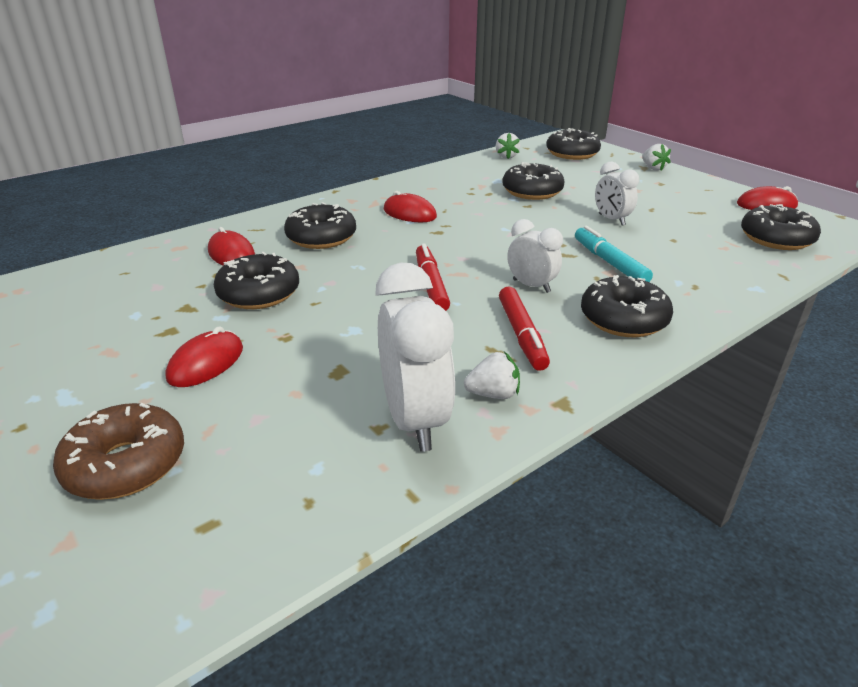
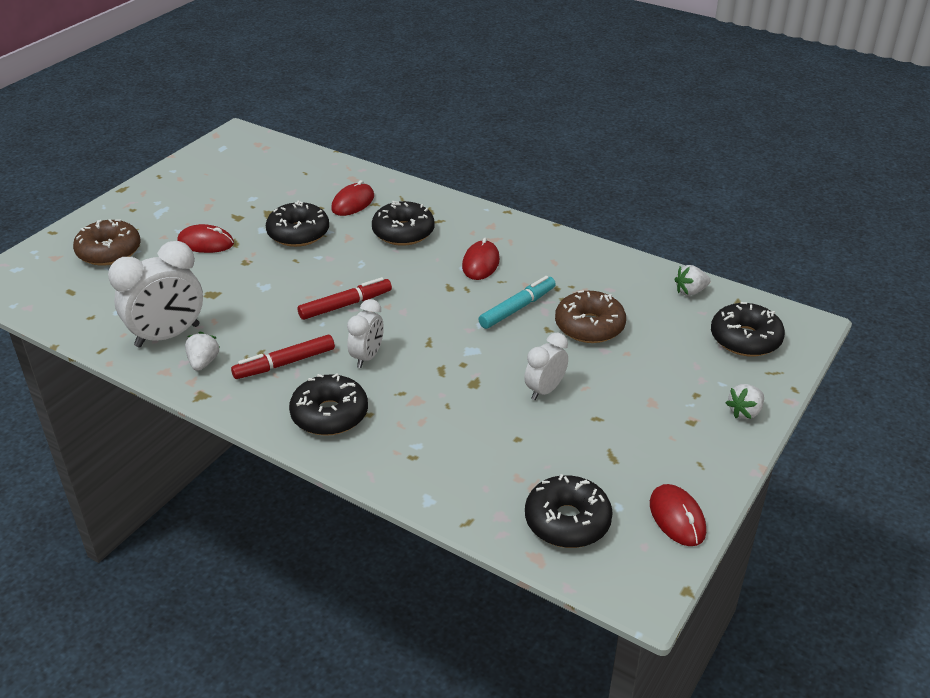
camera: 70 degrees right, 5 degrees up
white strawberry [464,352,520,399] -> white strawberry turned 150 degrees counterclockwise [185,332,219,371]
black donut [502,162,565,200] -> brown donut [555,291,626,343]
turquoise marker [575,226,653,282] -> turquoise marker moved to [479,276,556,329]

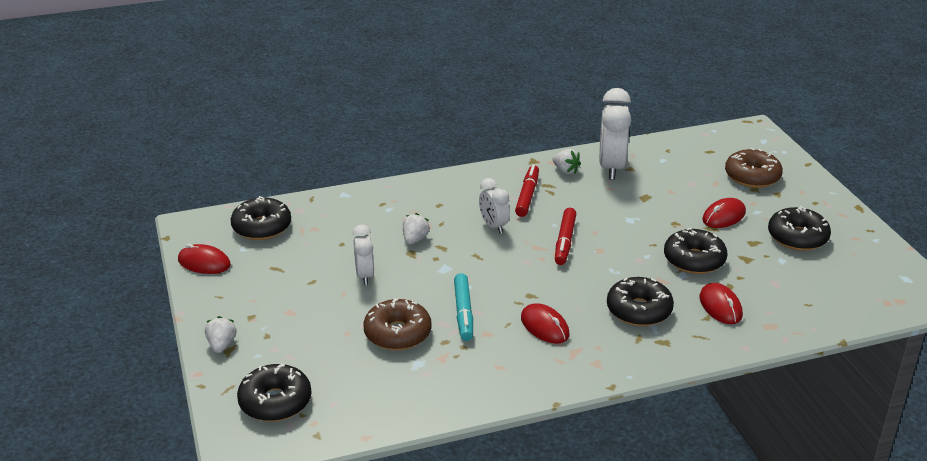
camera: 130 degrees right, 5 degrees down
black donut [289,373,368,436] -> black donut moved to [768,206,831,251]
white strawberry [674,265,711,296] -> white strawberry moved to [403,213,430,244]

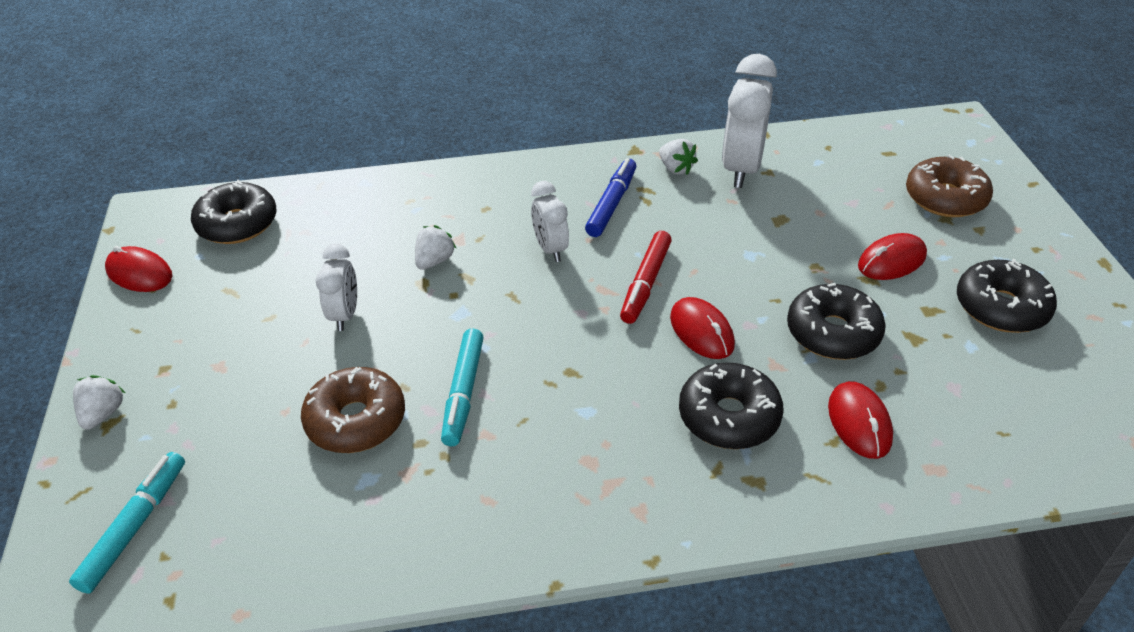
camera: 10 degrees right, 10 degrees up
black donut [237,364,312,421] -> turquoise marker [69,452,185,594]
red marker [515,165,539,217] -> blue marker [585,158,637,237]
red mouse [521,303,570,343] -> red mouse moved to [670,297,735,359]

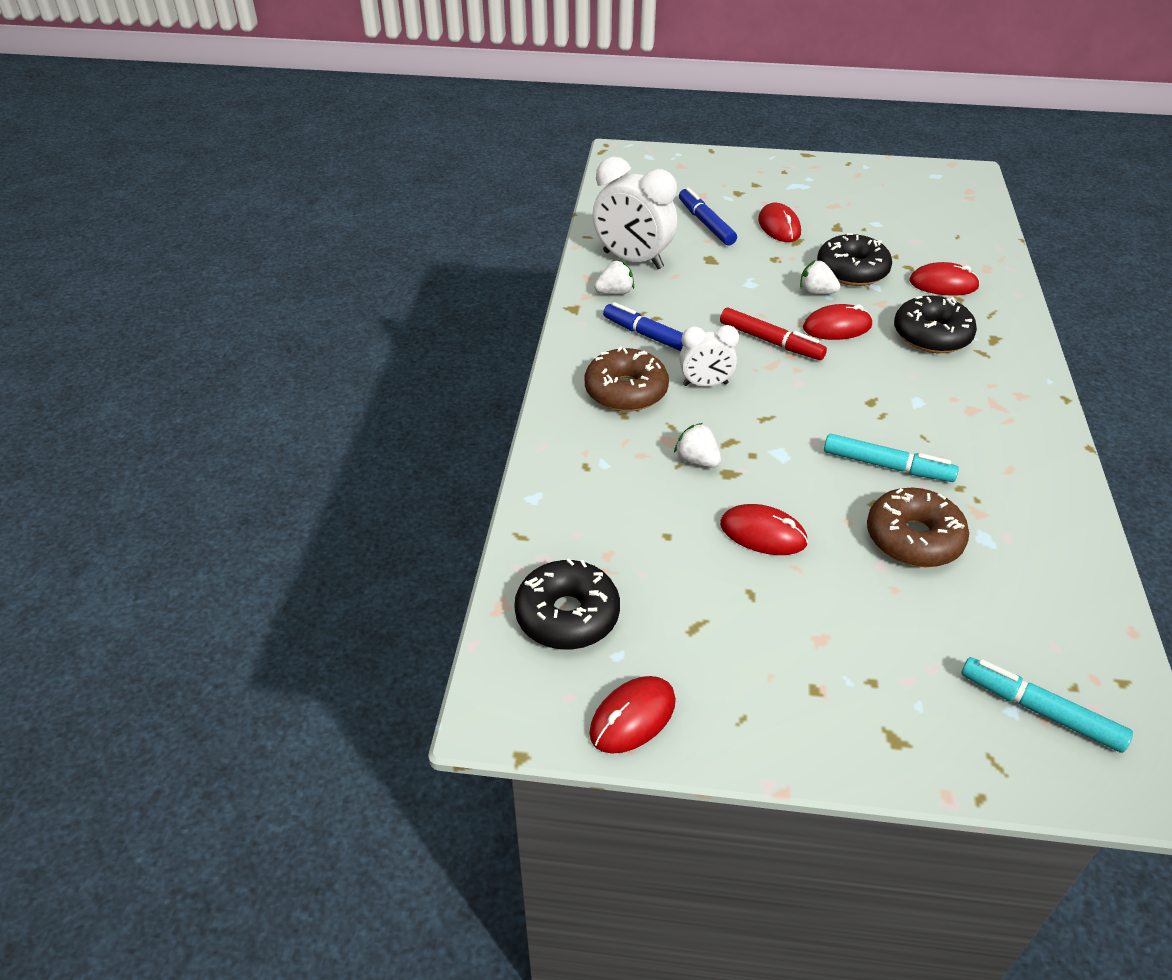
camera: 75 degrees left, 0 degrees up
white strawberry [73,375,125,430] -> white strawberry moved to [800,260,841,295]
white clock [316,243,357,331] -> red mouse [720,504,808,555]
brown donut [906,155,993,217] -> brown donut moved to [585,347,669,412]
black donut [957,259,1057,333] -> none
none -> blue marker [679,188,737,245]

